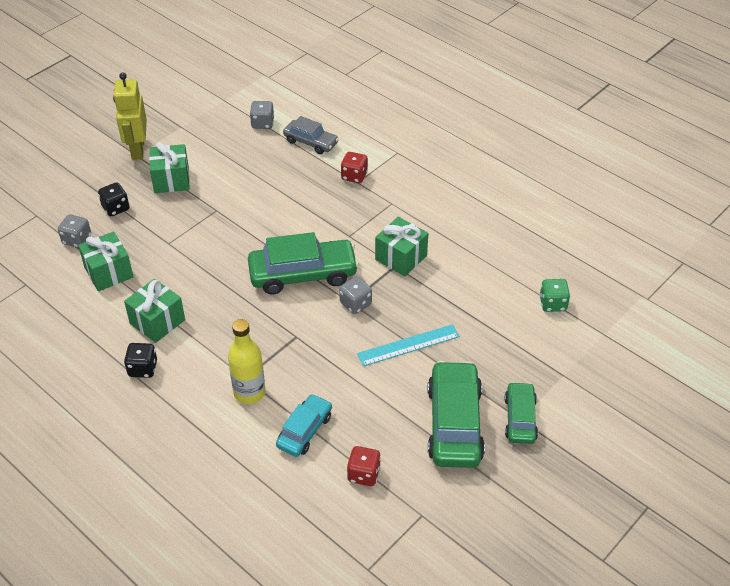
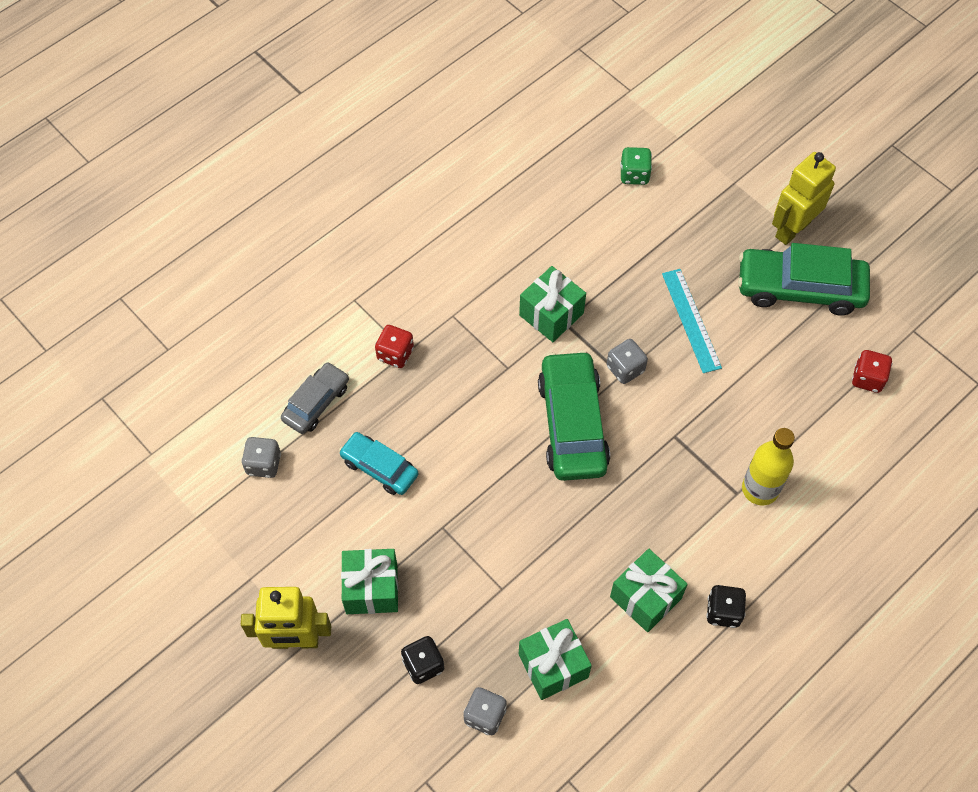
camera: 85 degrees left, 15 degrees up
turquoise car [276,394,332,457] -> turquoise car moved to [339,432,419,495]
green car [505,382,538,444] -> yellow robot [772,152,836,245]

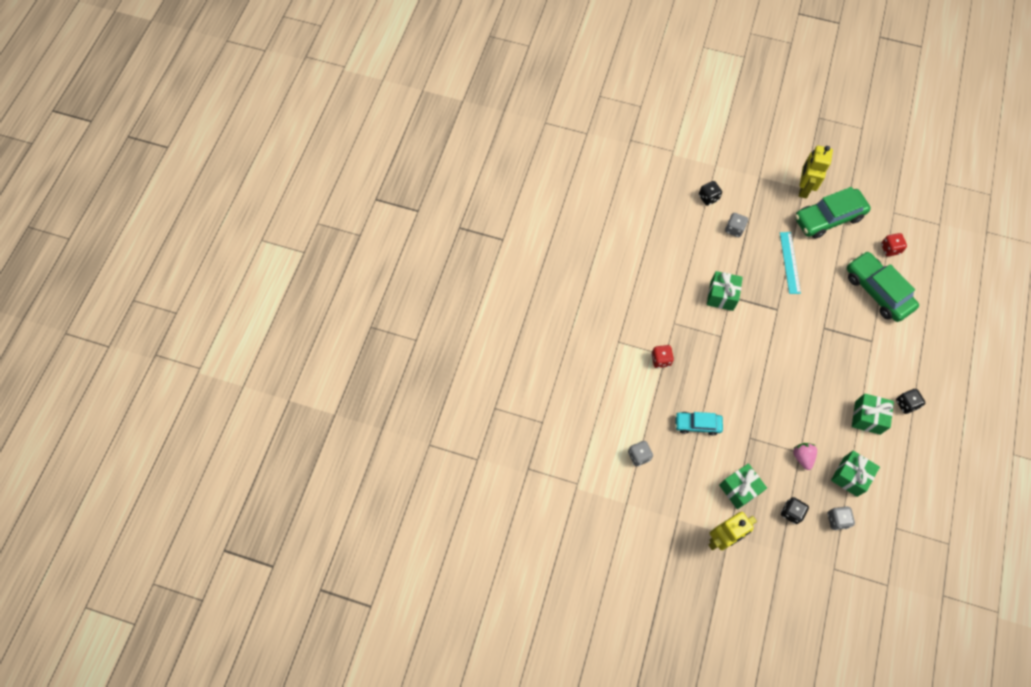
camera: 30 degrees left, 5 degrees up
grey car [281,362,349,434] -> none
green car [538,350,610,481] -> green car moved to [847,251,919,322]
grey dice [607,339,648,384] -> grey dice moved to [725,213,748,237]
green dice [620,147,652,185] -> black dice [699,181,722,206]
turquoise ruler [662,269,722,373] -> turquoise ruler turned 45 degrees clockwise [780,232,801,294]
yellow bottle [742,428,795,505] -> none
none -> pink strawberry [793,443,817,470]

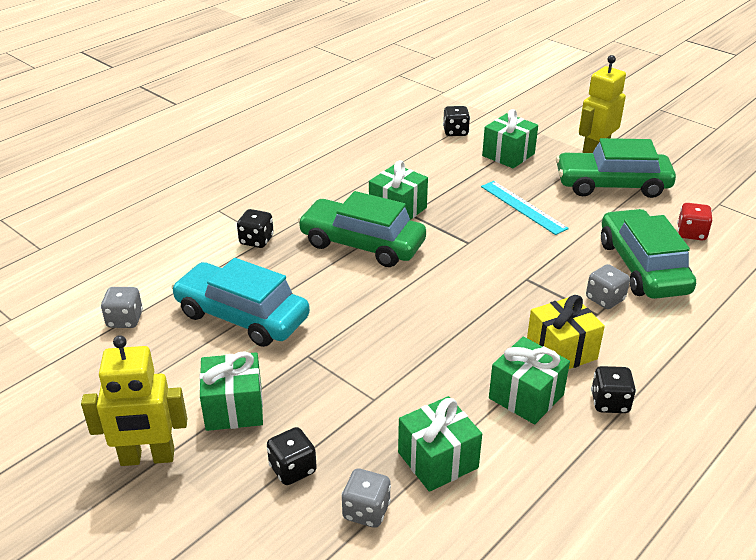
camera: 25 degrees right, 30 degrees down
red dice [651,345,674,368] -> black dice [237,209,274,248]
turquoise car [675,412,723,436] -> turquoise car [171,258,310,347], size x1.71
grey dice [725,213,748,237] -> grey dice moved to [586,264,630,309]
turquoise ruler [780,232,801,294] -> turquoise ruler turned 60 degrees counterclockwise [481,181,569,235]
pink strawberry [793,443,817,470] -> none
none -> green car [298,191,426,267]
none -> green gift [482,109,538,168]
none -> yellow gift [527,295,605,369]

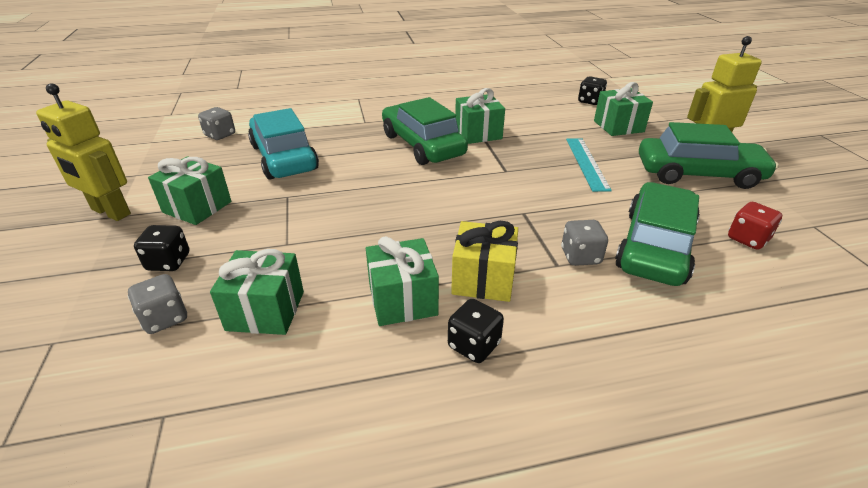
camera: 35 degrees right, 0 degrees up
black dice [237,209,274,248] -> none
green car [556,138,676,198] -> green car turned 150 degrees clockwise [639,122,779,189]

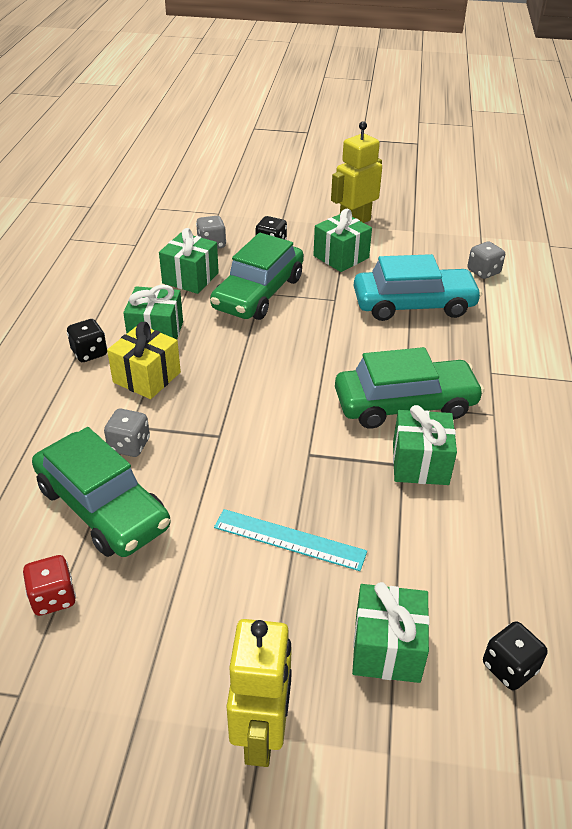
camera: 110 degrees right, 5 degrees up
green car [639,122,779,189] -> green car moved to [210,233,304,320]

